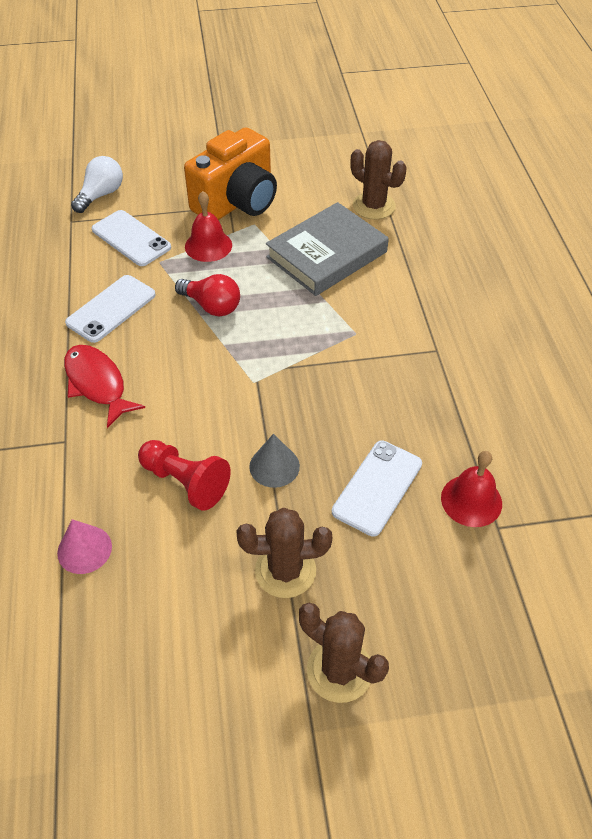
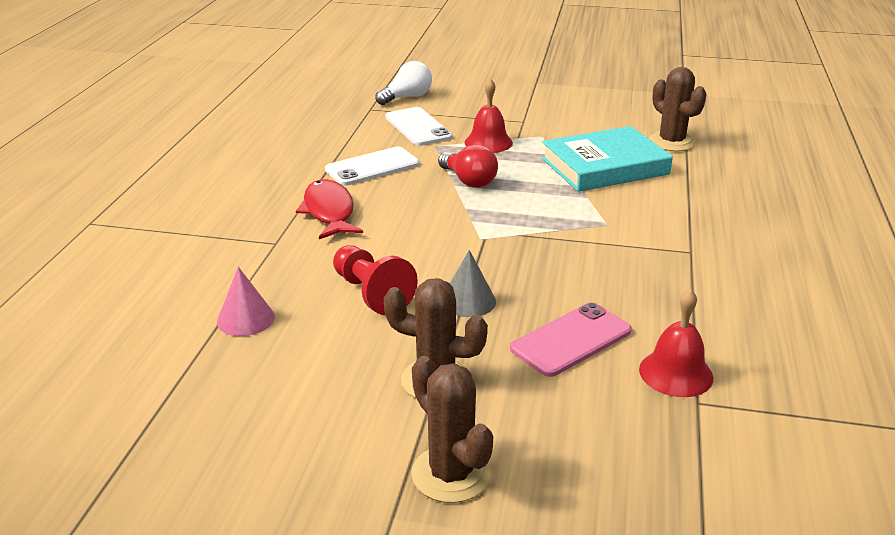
camera: 20 degrees right, 20 degrees down
orange camera [184,127,277,220] -> none
grey book [266,202,389,296] -> turquoise book [541,126,673,192]
white phone [332,441,422,537] -> pink phone [510,302,632,377]

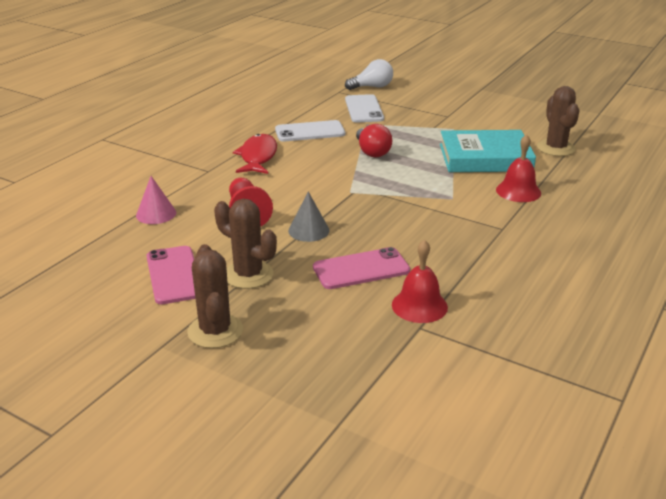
camera: 20 degrees right, 0 degrees up
red bell [465,78,513,153] -> red bell moved to [496,134,541,202]
none -> pink phone [146,246,195,304]

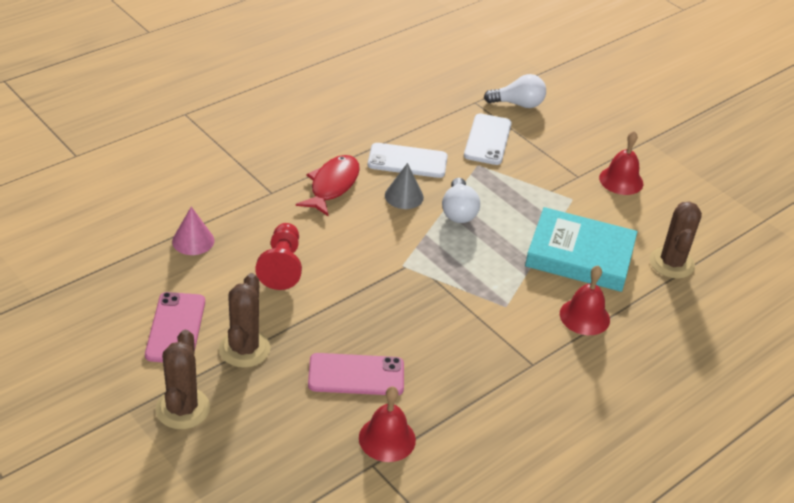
camera: 15 degrees right, 10 degrees up
brown cactus [214,199,277,289] -> brown cactus turned 45 degrees clockwise [219,273,271,368]
grey cone [288,192,330,242] -> grey cone moved to [385,163,424,209]
red light bulb [356,124,392,157] -> white light bulb [442,178,480,223]
none -> red bell [599,131,643,195]

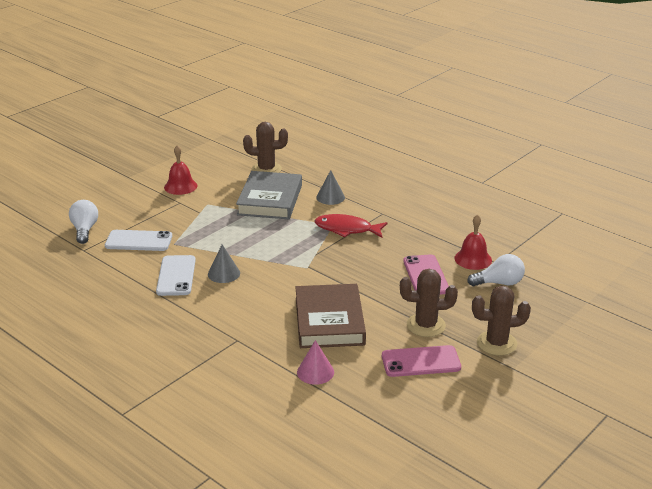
camera: 95 degrees left, 10 degrees down
red pawn [255,223,302,290] -> brown book [296,284,366,348]
red fish [296,155,360,216] -> red fish moved to [314,214,388,238]
white light bulb [442,178,480,223] -> white light bulb moved to [467,254,525,286]
turquoise book [525,207,637,292] -> grey book [236,171,302,219]
red bell [560,266,610,335] -> grey cone [316,170,345,205]

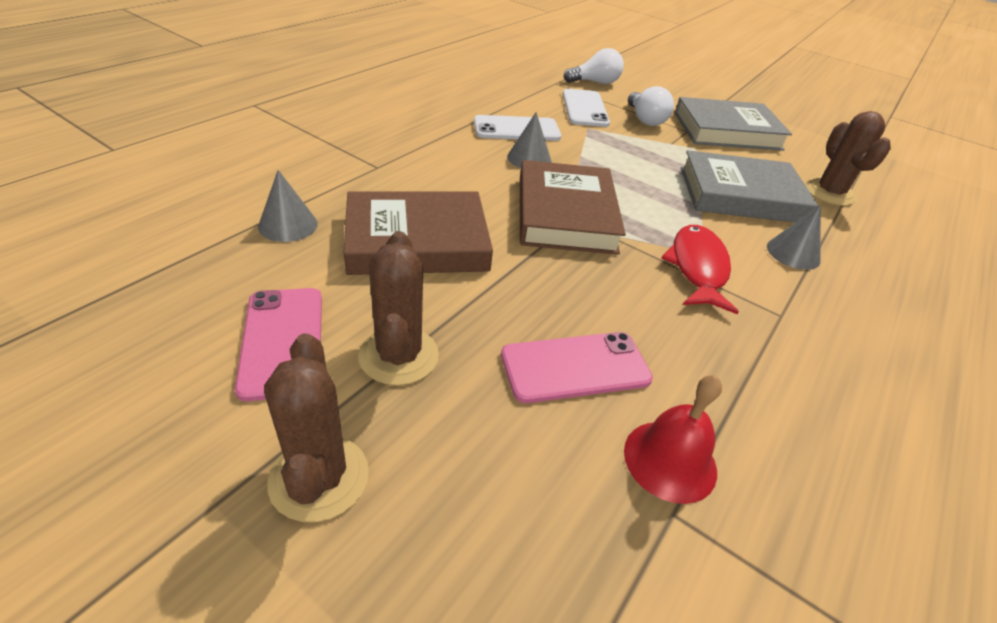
camera: 80 degrees right, 10 degrees up
red bell [164,145,197,195] -> grey book [675,97,792,151]
pink cone [297,340,334,385] -> grey cone [258,170,318,242]
white light bulb [467,254,525,286] -> white light bulb moved to [628,86,674,126]
none -> brown book [520,160,626,255]

